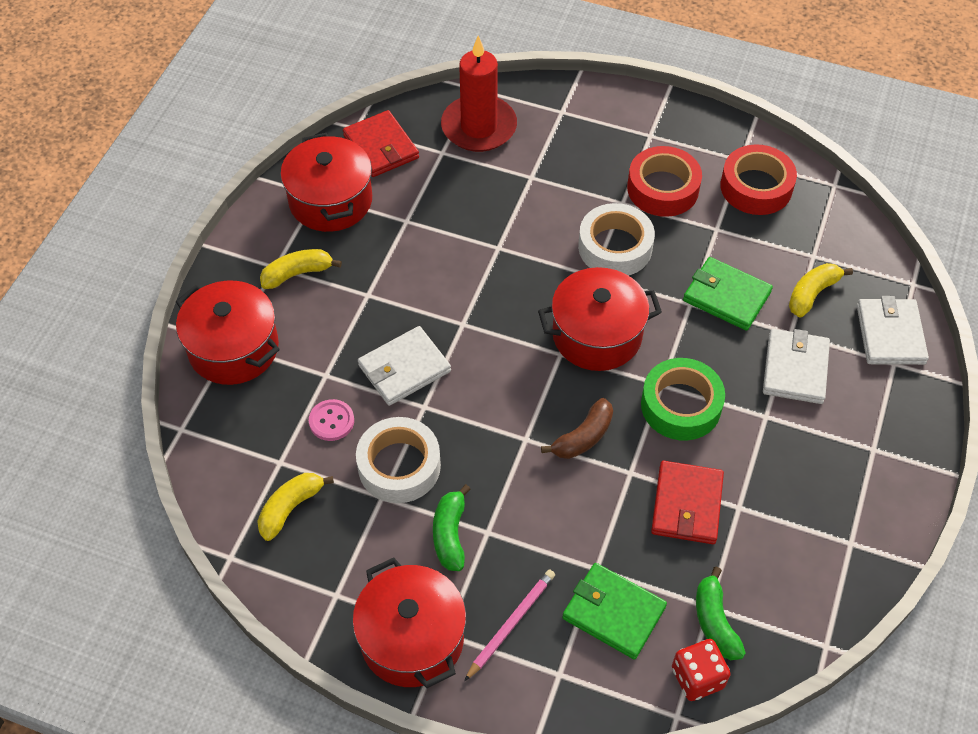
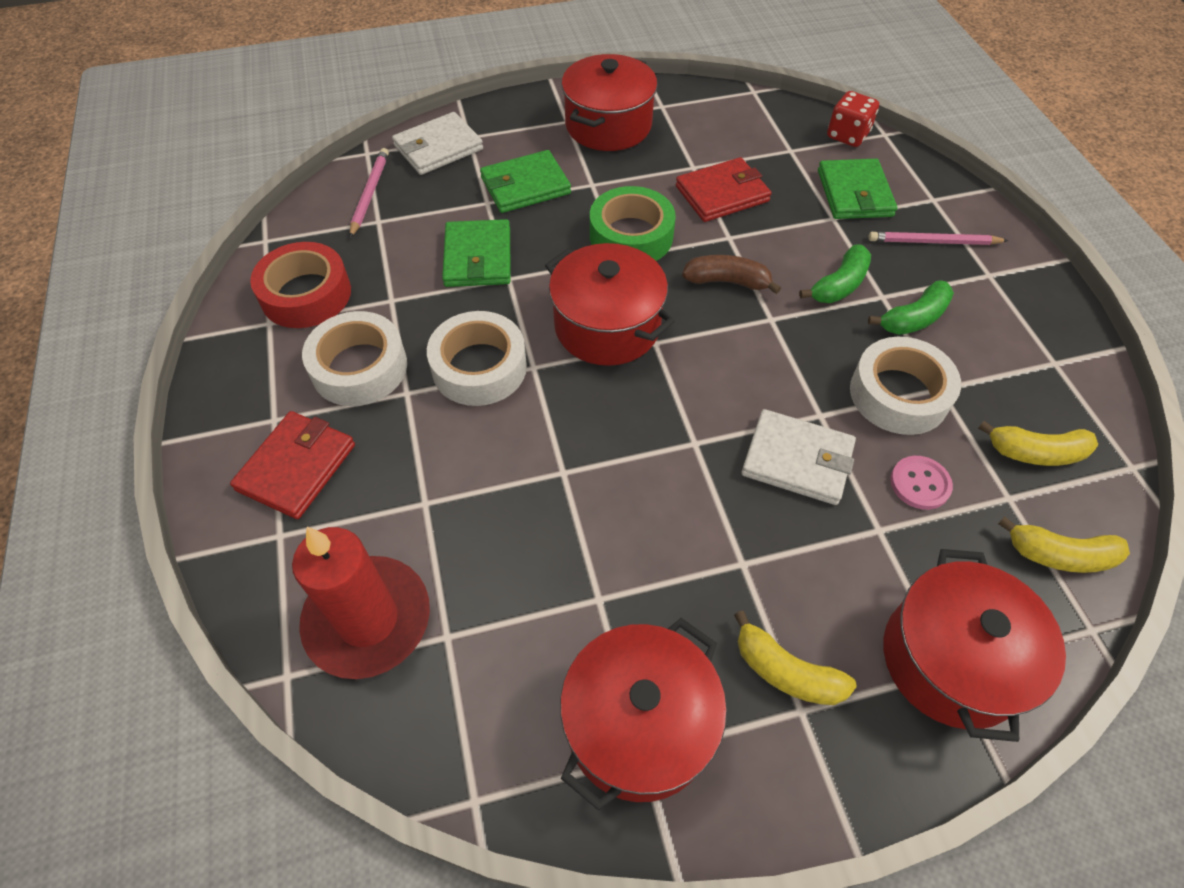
camera: 125 degrees left, 0 degrees up
red wallet [343,110,419,177] -> red wallet moved to [230,411,355,519]
red pot [352,557,466,688] -> red pot moved to [562,54,658,151]
red tape [627,146,702,217] -> white tape [302,311,407,406]
green banana [696,567,746,660] -> green banana moved to [799,244,871,303]
white wallet [763,329,830,404] -> green wallet [480,150,571,213]
yellow banana [789,263,853,318] -> yellow banana moved to [998,517,1130,573]
none -> pink pencil [350,148,389,238]

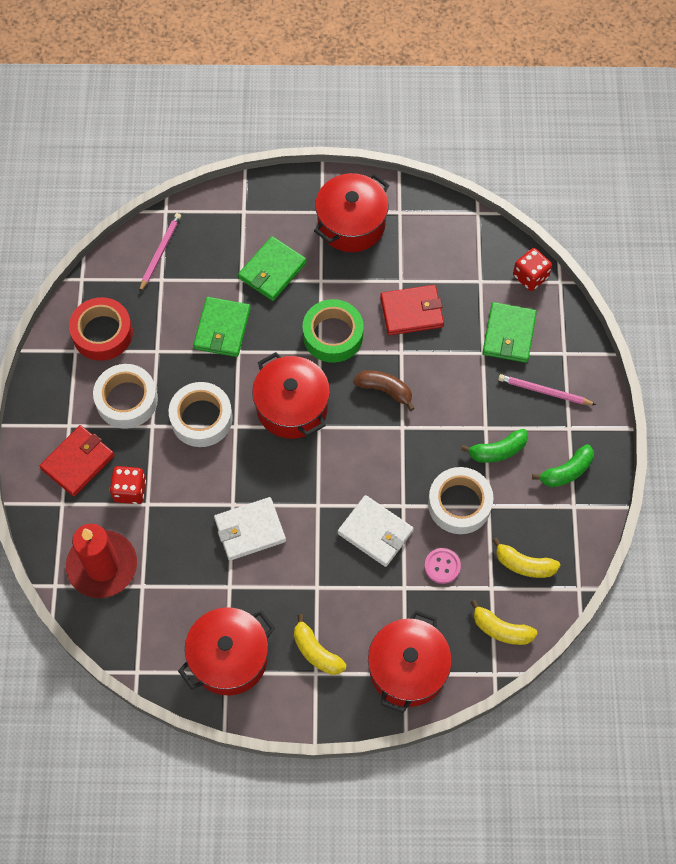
camera: 15 degrees right, 10 degrees up
white wallet [392,112,483,175] -> white wallet moved to [214,497,286,561]
green wallet [480,150,571,213] -> green wallet turned 45 degrees counterclockwise [238,236,307,301]
green banana [799,244,871,303] -> green banana moved to [532,444,594,487]
none -> red dice [110,466,146,504]

